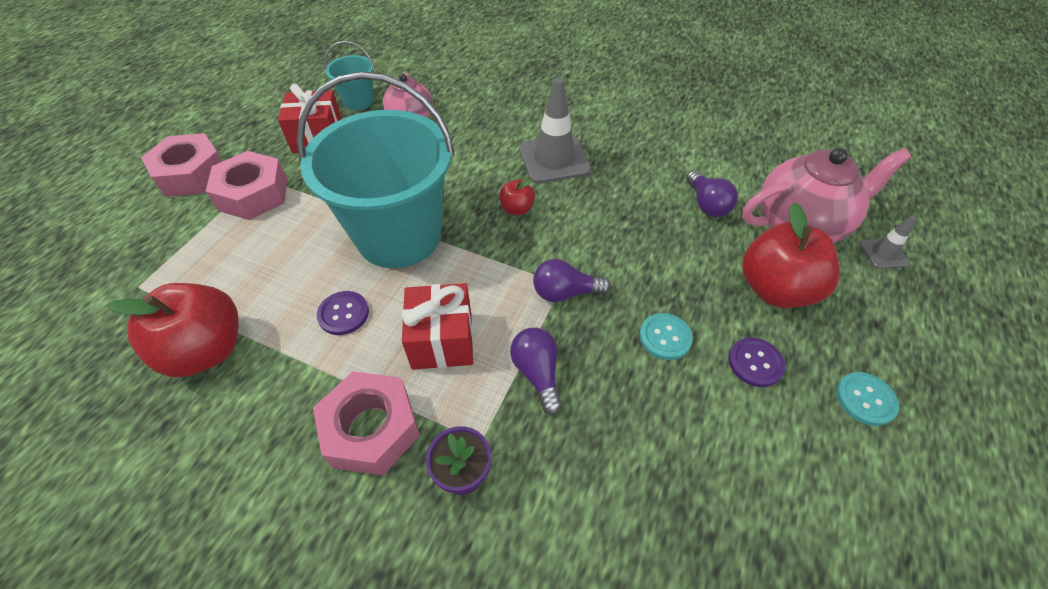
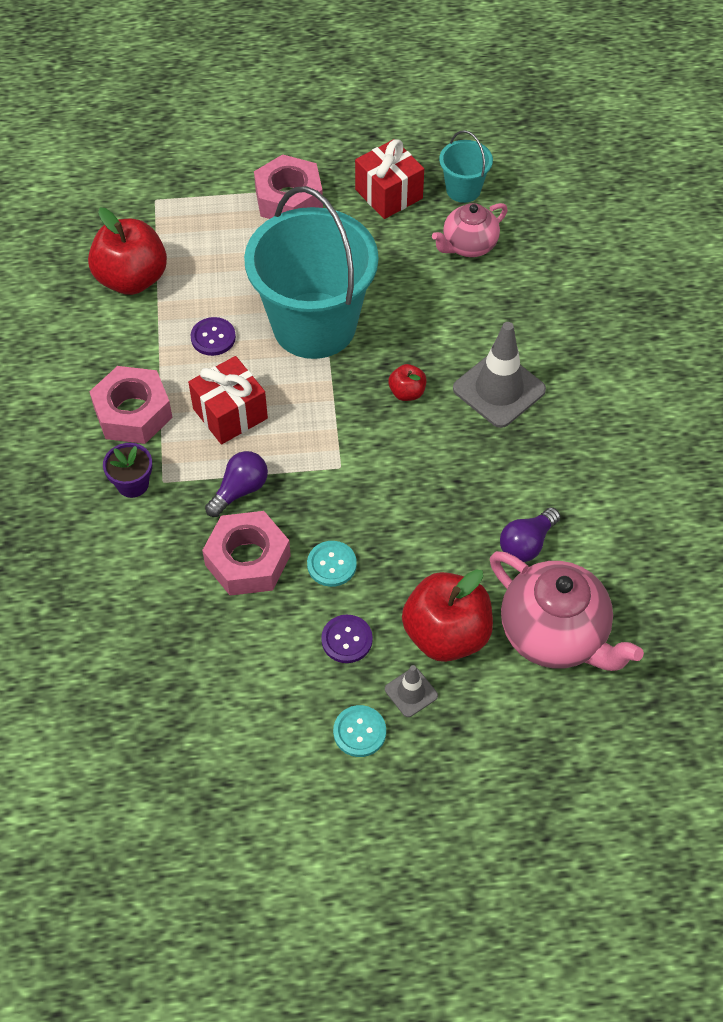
camera: 60 degrees right, 5 degrees up
pink nut [141,133,222,197] -> pink nut moved to [202,511,291,596]
purple light bulb [533,259,611,302] -> none
grey traffic cone [860,216,916,269] -> grey traffic cone moved to [385,665,438,717]

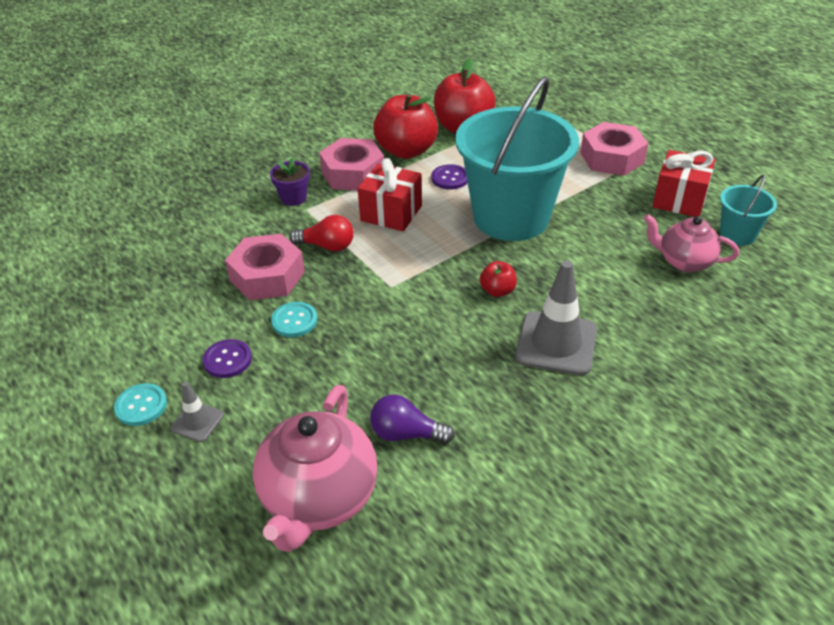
camera: 60 degrees right, 15 degrees down
purple light bulb [205,451,268,517] -> red light bulb [289,215,354,252]
red apple [402,569,493,662] -> red apple moved to [373,94,438,159]

